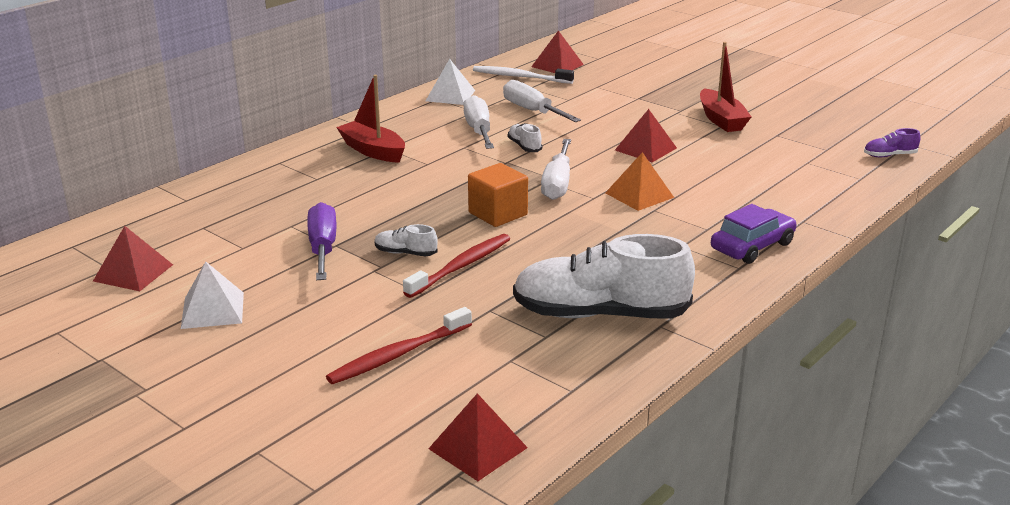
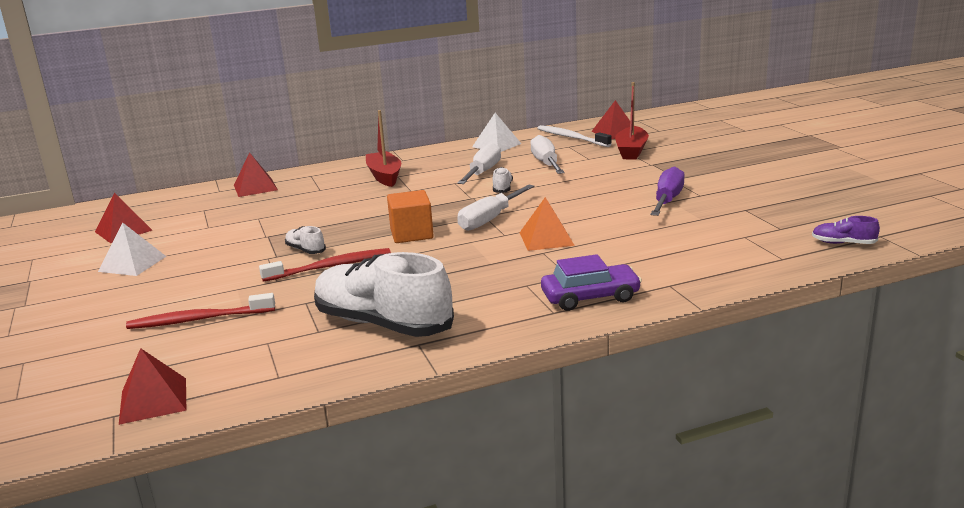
camera: 30 degrees right, 5 degrees down
purple screwdriver [307,202,336,280] -> purple screwdriver moved to [650,166,685,216]
red pyramid [615,109,677,162] -> red pyramid moved to [234,152,278,197]
red boat [700,42,751,132] -> red boat moved to [615,82,649,160]

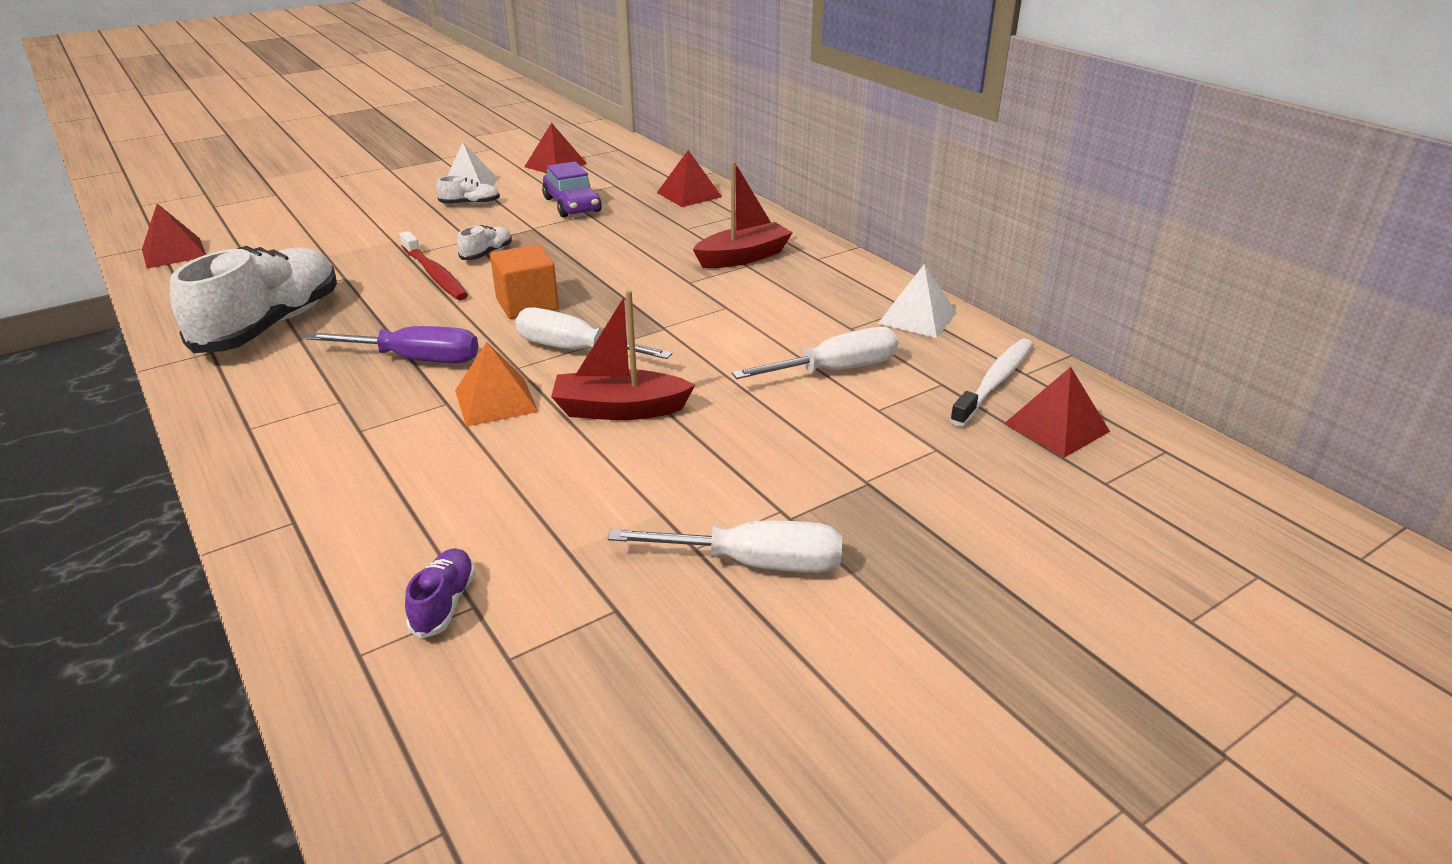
camera: 75 degrees right, 10 degrees up
red toothbrush [126,293,275,329] -> none
white screwdriver [457,143,501,184] -> white screwdriver moved to [608,521,842,573]
white shoe [493,167,513,193] -> white shoe moved to [436,176,500,205]
purple car [541,254,642,311] -> purple car moved to [542,161,602,217]
red boat [615,82,649,160] -> red boat moved to [551,290,695,420]
purple screwdriver [650,166,685,216] -> purple screwdriver moved to [307,326,478,363]
purple shoe [812,216,880,244] -> purple shoe moved to [405,548,476,639]

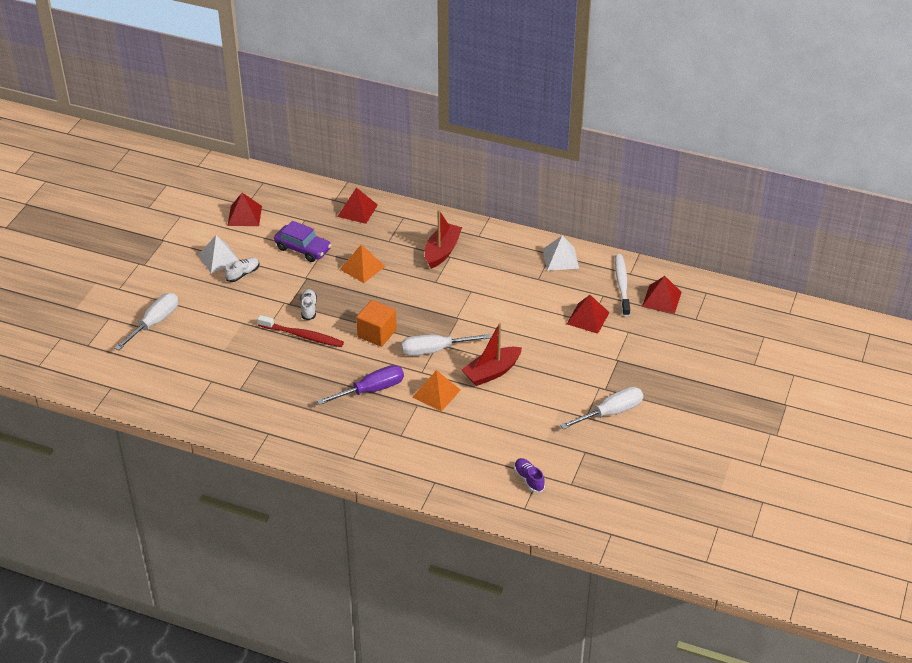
camera: 35 degrees left, 10 degrees up
red pyramid [142,204,206,269] -> red pyramid moved to [567,295,610,334]
white shoe [170,246,337,353] -> none
white screwdriver [732,327,898,379] -> white screwdriver moved to [114,293,178,351]
none -> orange pyramid [340,244,386,283]

